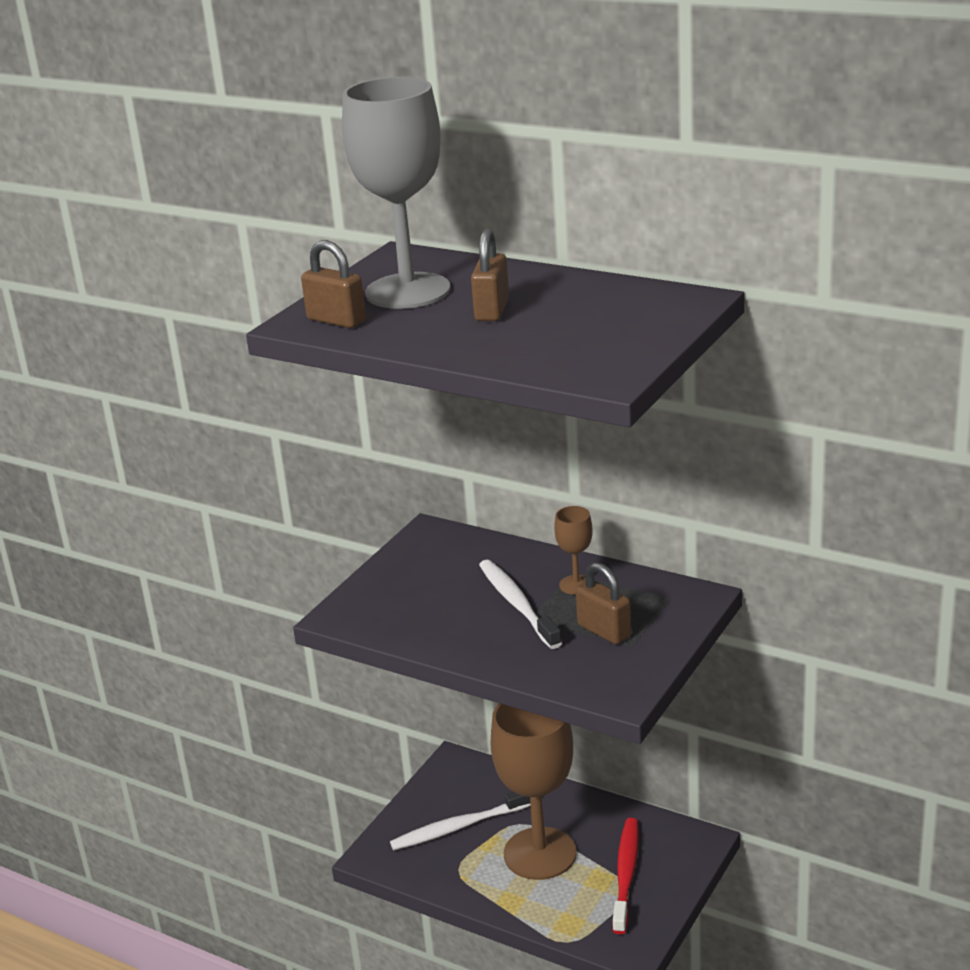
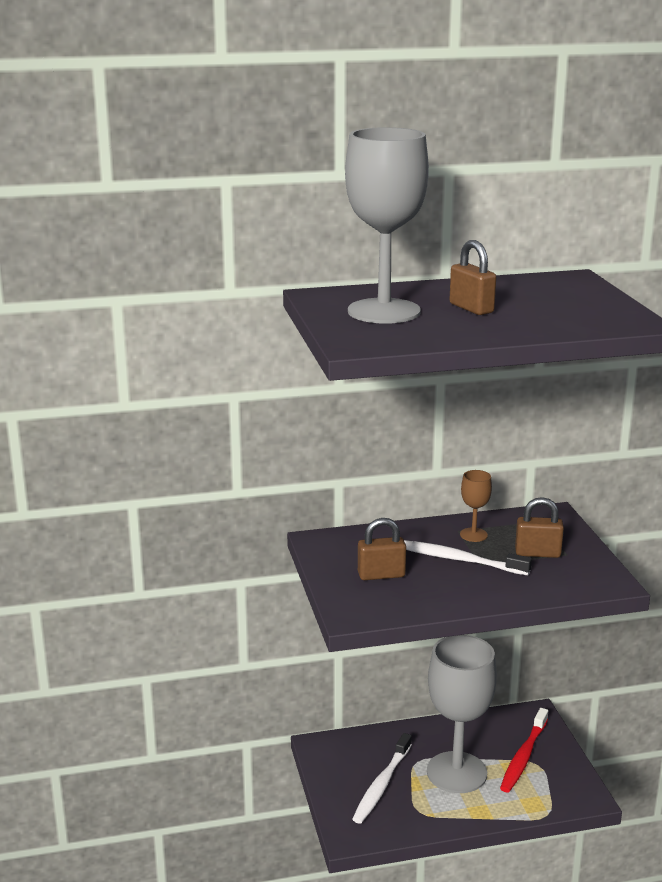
camera: 45 degrees left, 5 degrees down
brown padlock [301,240,366,328] -> brown padlock moved to [358,518,406,580]
brown goblet [490,703,576,880] -> grey goblet [427,635,497,793]
red toothbrush [612,818,639,934] -> red toothbrush turned 120 degrees counterclockwise [500,708,548,792]

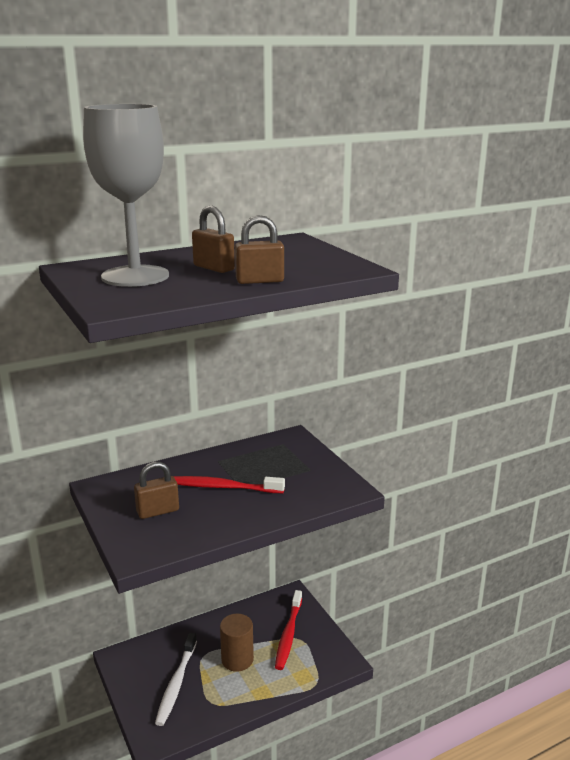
camera: 15 degrees left, 0 degrees up
white toothbrush [404,540,532,575] -> red toothbrush [173,476,285,493]
grey goblet [427,635,497,793] -> brown cylinder [220,614,254,672]
brown goblet [460,470,492,542] -> none
brown padlock [515,497,564,558] -> brown padlock moved to [235,215,284,284]

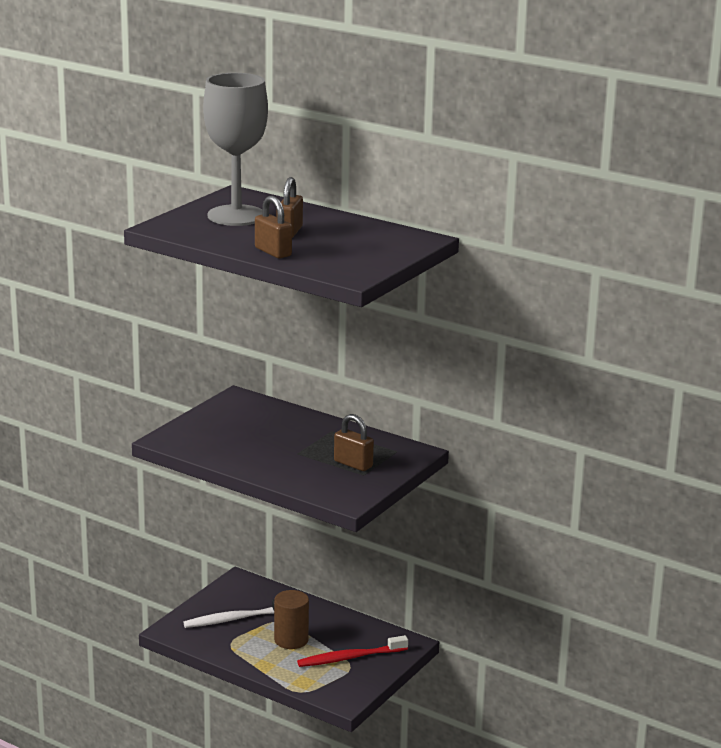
camera: 60 degrees right, 0 degrees up
brown padlock [134,462,179,519] -> brown padlock moved to [334,414,374,471]
red toothbrush [173,476,285,493] -> none

